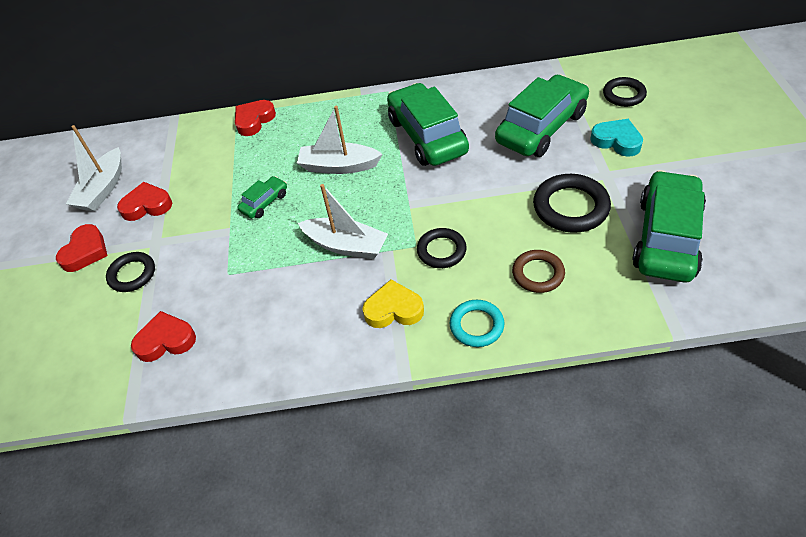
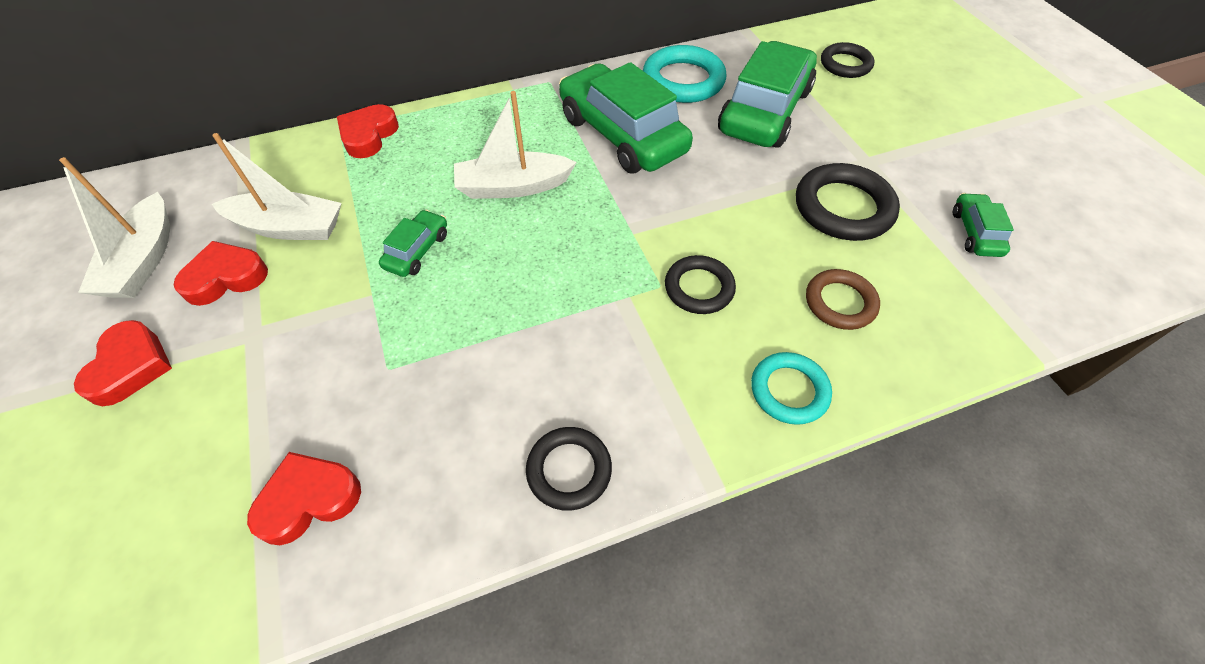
camera: 20 degrees left, 5 degrees up
black ring [106,252,155,292] -> black ring moved to [526,427,612,511]
white boat [298,184,388,259] -> white boat moved to [212,133,342,240]
yellow heart [363,280,424,328] -> none
turquoise heart [590,119,643,157] -> none
green car [632,170,706,282] -> green car [953,193,1014,257], size x0.46
none -> turquoise ring [643,45,727,103]

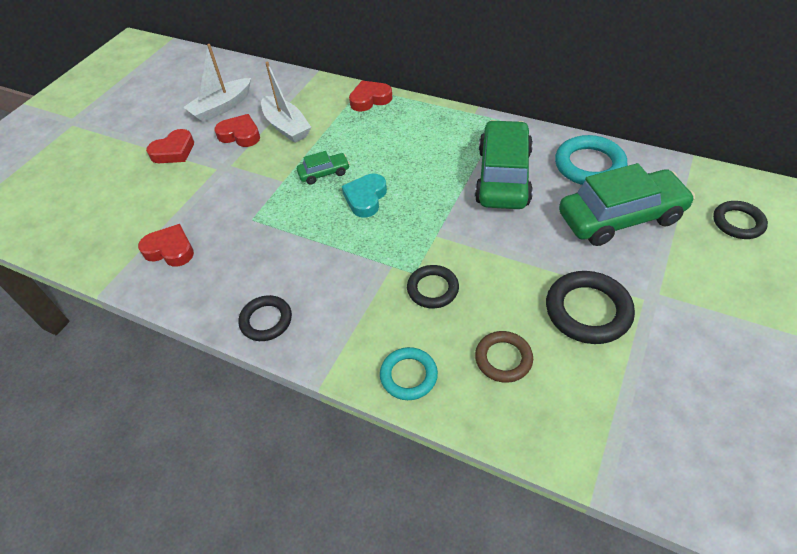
camera: 50 degrees right, 5 degrees down
white boat [454,91,577,199] -> none
green car [953,193,1014,257] -> none
none -> turquoise heart [342,174,387,218]

